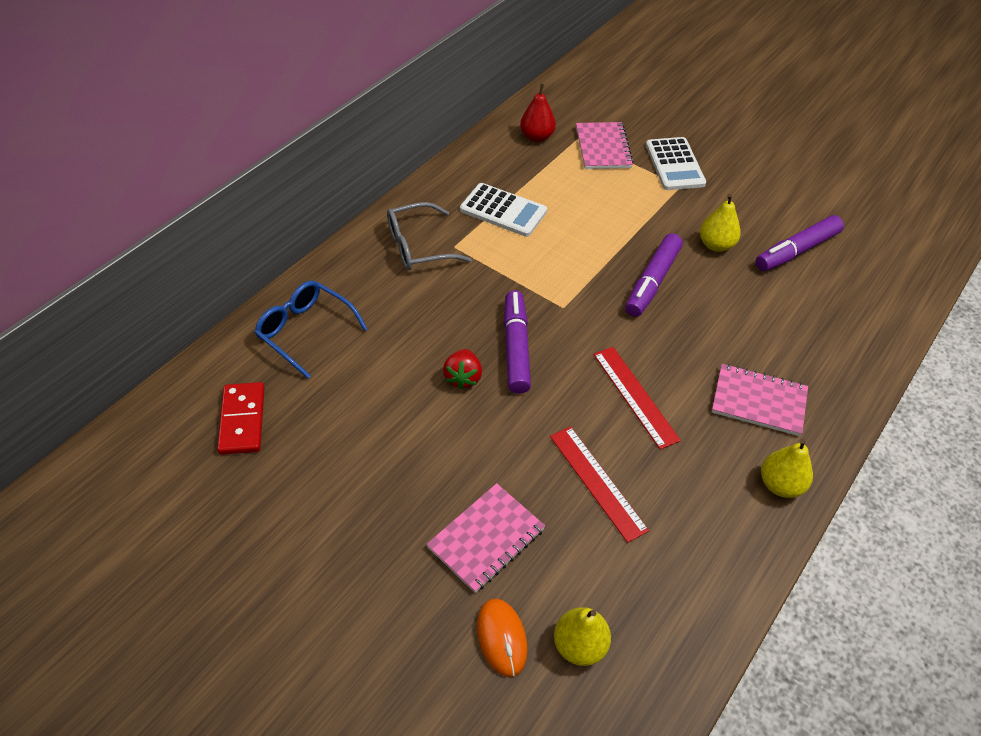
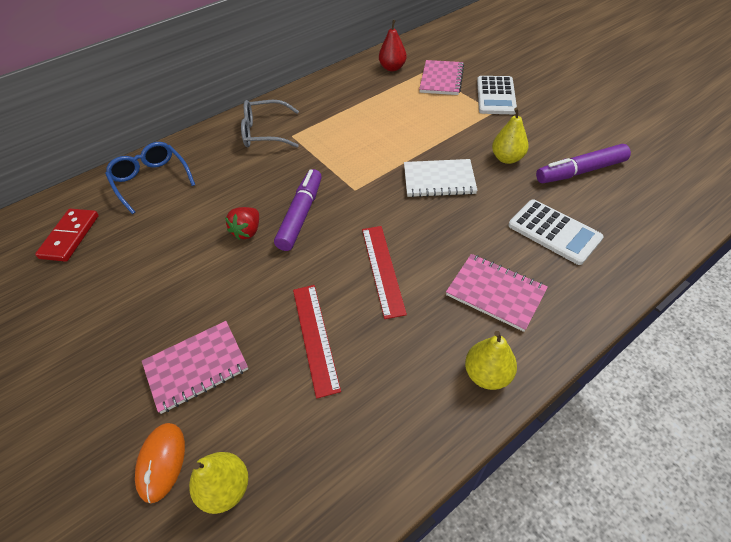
camera: 20 degrees right, 0 degrees up
white calculator [460,183,547,237] -> white calculator moved to [508,200,604,265]
purple marker [625,233,683,317] -> white notebook [404,159,477,197]

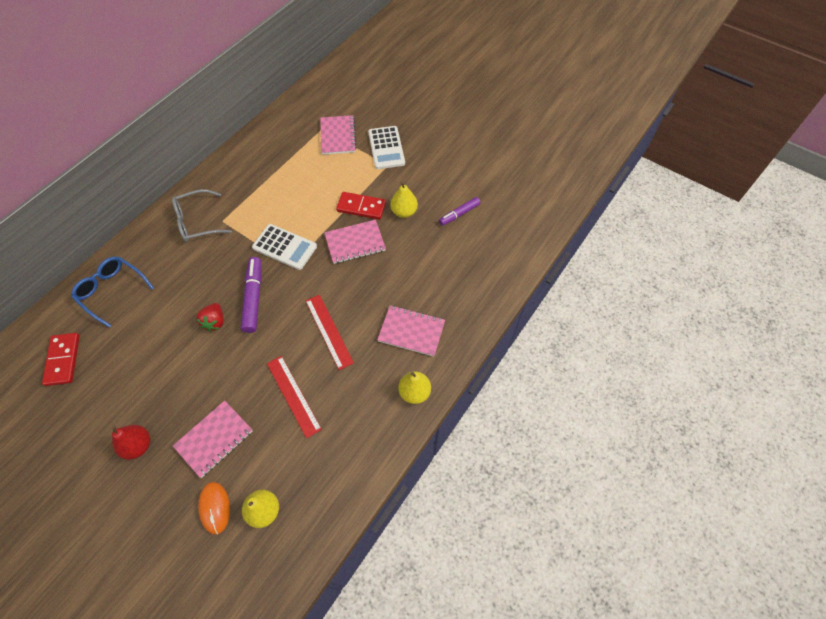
camera: 20 degrees left, 10 degrees up
red pear [379,20,407,71] -> red pear moved to [112,425,150,460]
white notebook [404,159,477,197] -> pink notebook [324,220,386,264]
white calculator [508,200,604,265] -> white calculator moved to [252,224,317,270]
purple marker [536,144,631,183] -> purple marker [439,197,481,226], size x0.64
none -> red domino [336,192,386,220]

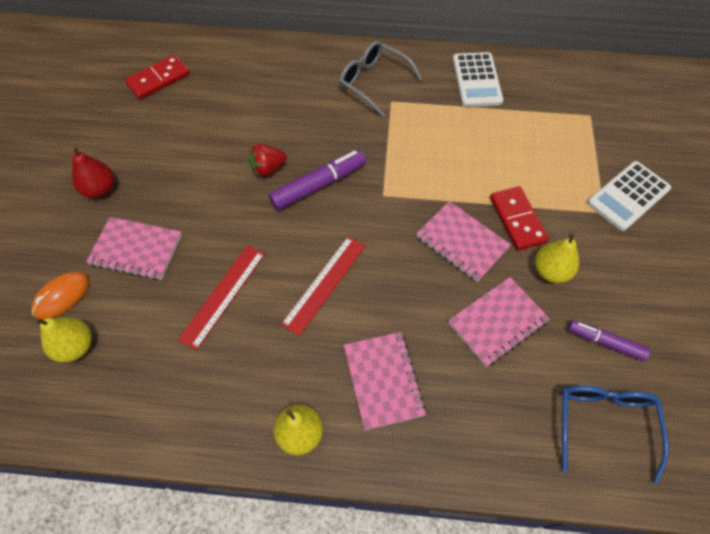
camera: 60 degrees right, 0 degrees up
blue glasses [71,256,154,328] -> blue glasses moved to [562,385,669,484]
white calculator [252,224,317,270] -> white calculator moved to [453,52,503,107]
pink notebook [320,115,357,155] -> pink notebook moved to [448,277,550,367]

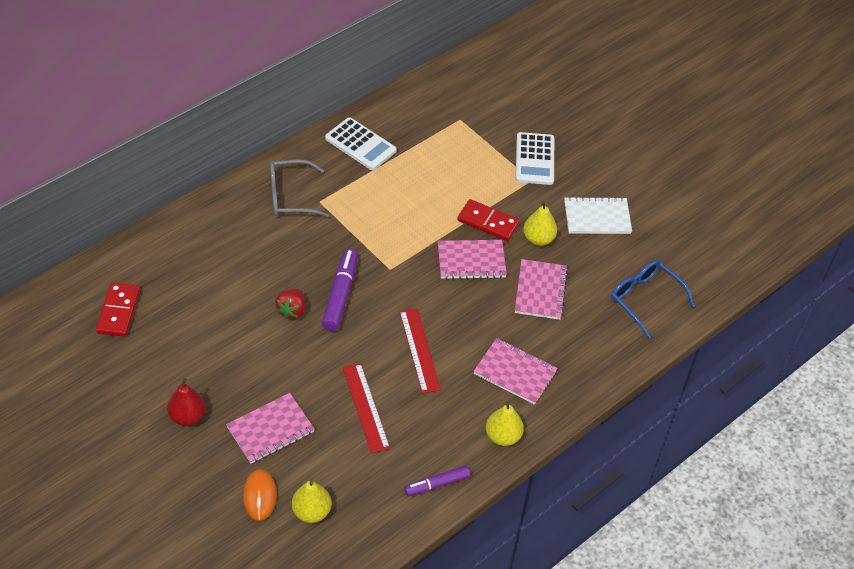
camera: 50 degrees left, 10 degrees down
purple marker [568,320,651,361] -> purple marker moved to [404,466,470,496]
none -> white notebook [564,196,632,234]

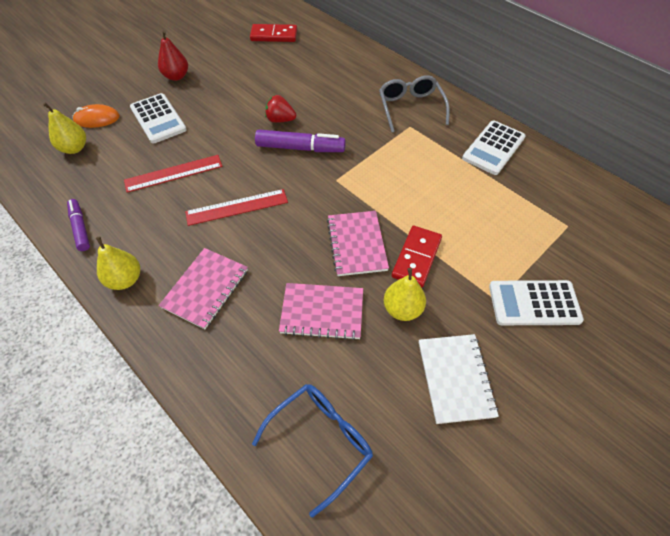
camera: 90 degrees right, 5 degrees up
pink notebook [226,393,315,464] -> white calculator [130,93,187,144]

